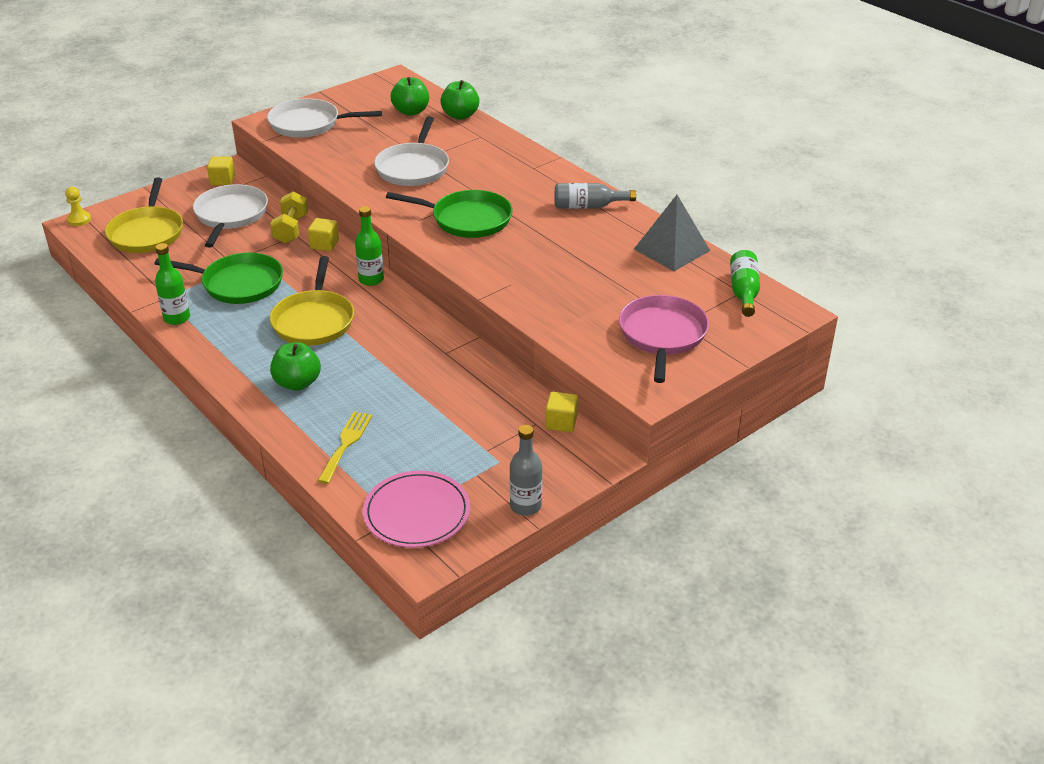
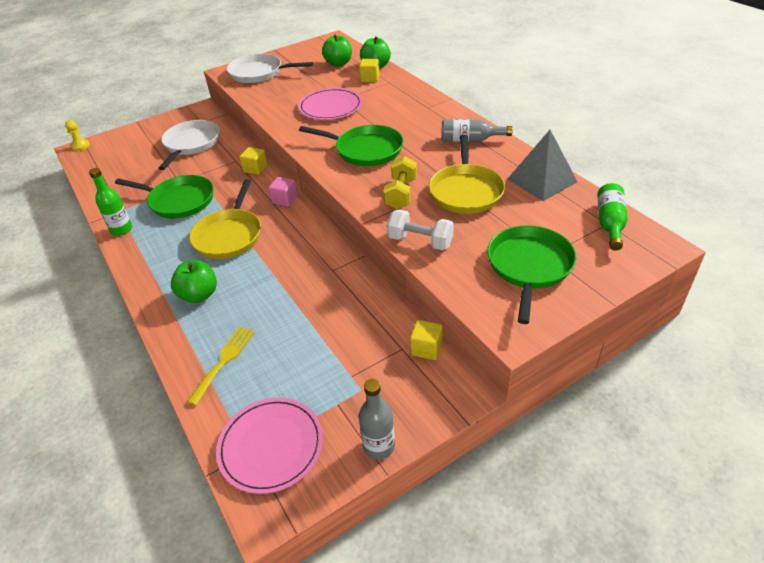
camera: 10 degrees right, 5 degrees up
yellow pan [105,178,183,253] -> yellow pan moved to [429,135,505,214]
yellow cube [207,156,235,185] -> yellow cube moved to [359,59,379,82]
yellow dumbbell [271,191,308,243] -> yellow dumbbell moved to [383,156,417,209]
green bottle [355,206,384,286] -> pink cube [268,177,298,207]
white pan [374,116,449,186] -> pink plate [298,88,362,120]
pink pan [619,295,709,383] -> green pan [487,225,577,324]
none -> white dumbbell [387,209,454,250]

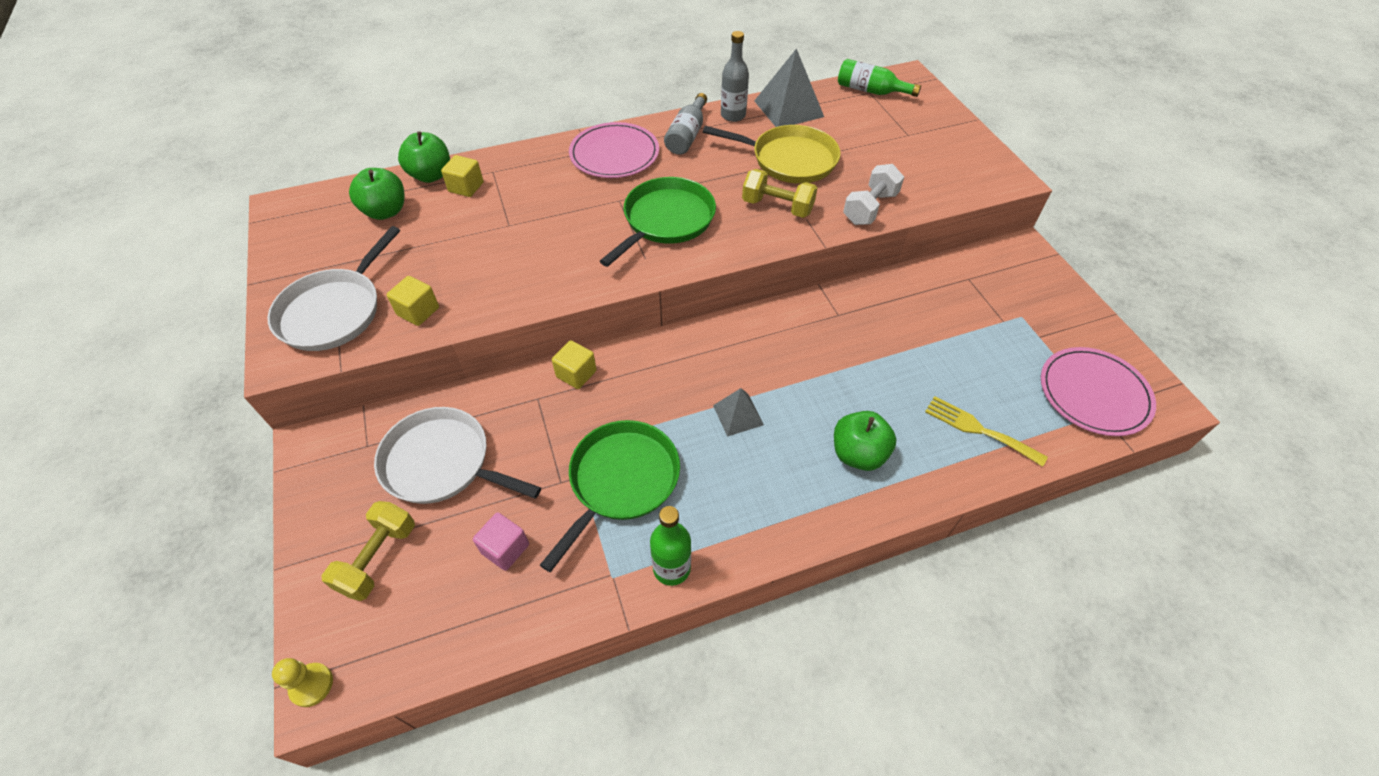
camera: 80 degrees left, 10 degrees up
yellow pan [189,179,261,259] -> grey pyramid [713,388,764,437]
pink cube [268,177,298,207] -> pink cube moved to [473,512,529,571]
pink plate [298,88,362,120] -> pink plate moved to [569,122,659,178]
grey bottle [359,379,395,460] -> grey bottle moved to [721,31,749,122]
yellow cube [410,320,443,360] -> yellow cube moved to [387,276,439,326]
green pan [487,225,577,324] -> none
none -> yellow dumbbell [321,501,415,601]

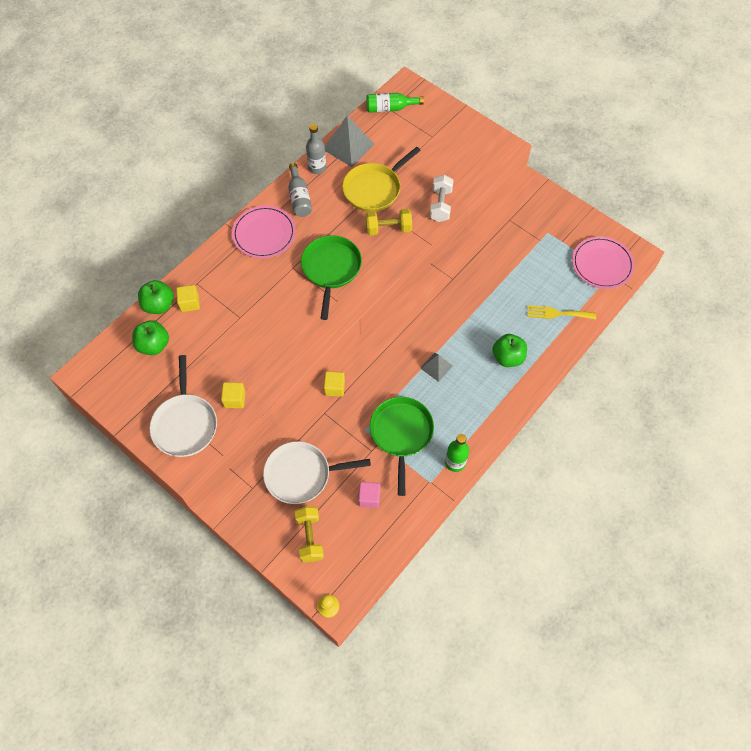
camera: 30 degrees left, 10 degrees up
yellow pan [703,125,841,184] -> yellow pan turned 150 degrees clockwise [342,147,421,212]

